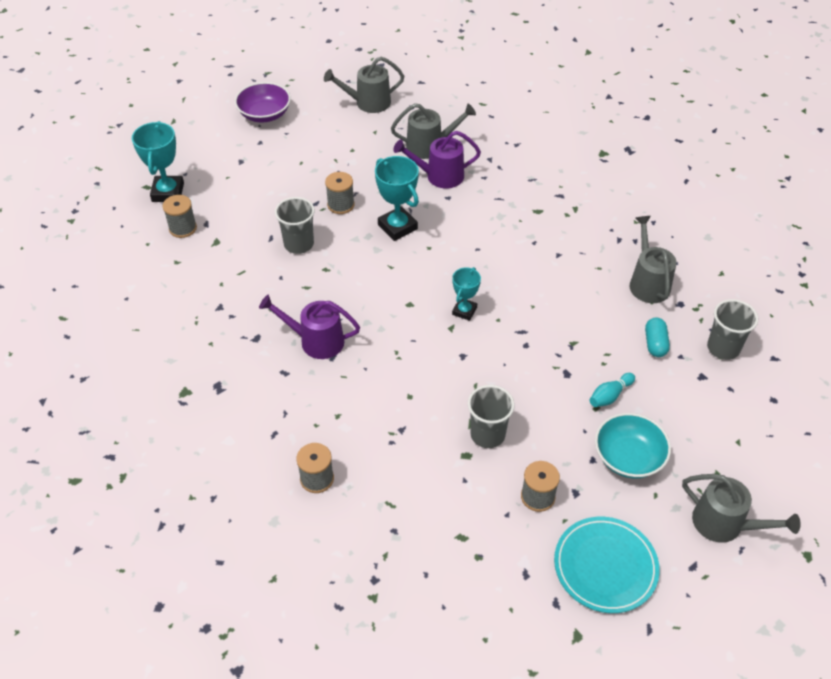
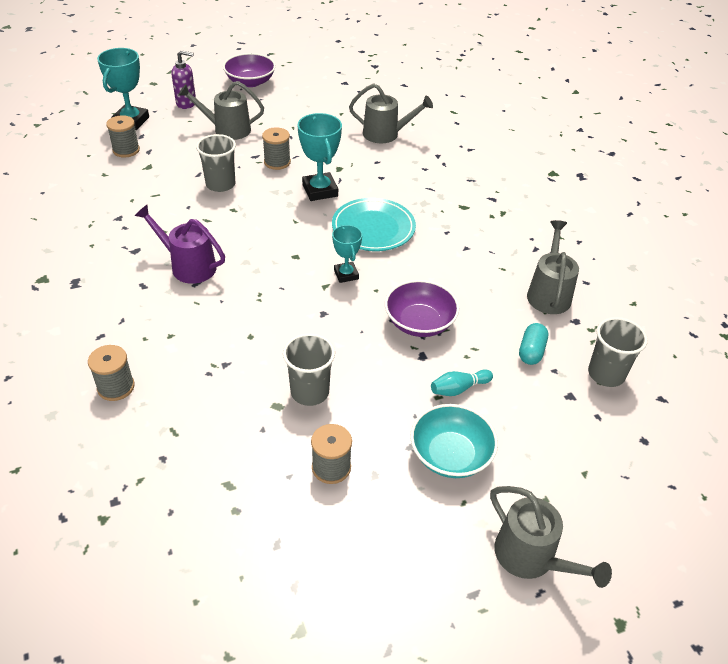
camera: 15 degrees right, 5 degrees down
grey watering can [324,57,404,113] -> grey watering can moved to [178,81,264,140]
purple watering can [393,131,481,188] -> none
turquoise trophy [452,267,481,321] -> turquoise trophy turned 60 degrees counterclockwise [332,225,362,283]
turquoise plate [554,517,660,613] -> turquoise plate moved to [332,198,416,251]
none -> purple soap dispenser [171,50,196,109]
none -> purple bowl [385,280,459,337]

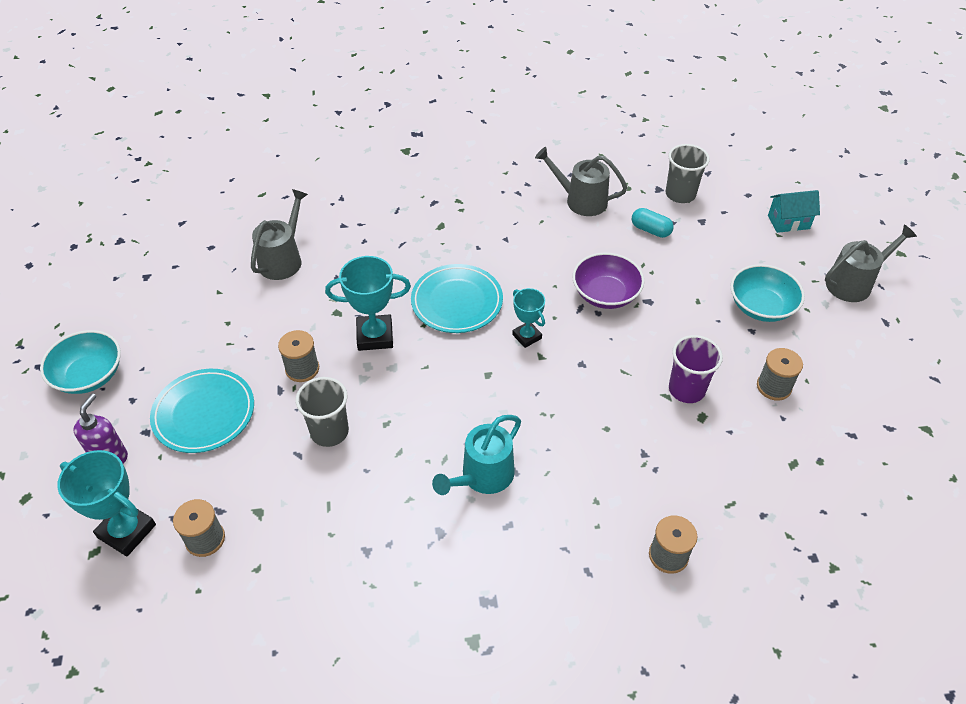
camera: 75 degrees left, 5 degrees up
purple watering can [135,205,225,284] -> turquoise watering can [432,415,521,495]
grey watering can [178,81,264,140] -> turquoise plate [150,369,254,453]
purple bowl [223,53,276,87] -> turquoise bowl [40,330,121,394]
grey cup [283,333,335,406] -> purple cup [669,335,723,403]
turquoise trophy [332,225,362,283] -> turquoise trophy turned 60 degrees clockwise [512,288,545,348]
turquoise bowling pin [431,369,493,396] -> none
none -> turquoise house [768,190,820,233]

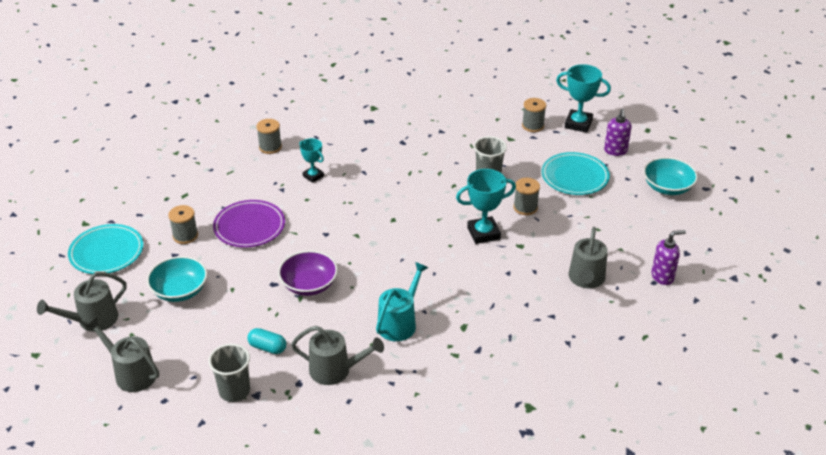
camera: 170 degrees right, 10 degrees down
turquoise plate [411,264,503,333] -> turquoise plate moved to [68,224,143,274]
turquoise watering can [432,415,521,495] -> turquoise watering can moved to [376,262,428,341]
turquoise trophy [512,288,545,348] -> turquoise trophy moved to [299,138,324,183]
purple cup [669,335,723,403] -> purple plate [213,200,285,248]
turquoise house [768,190,820,233] -> grey watering can [85,317,159,392]
none -> purple soap dispenser [651,230,686,285]

